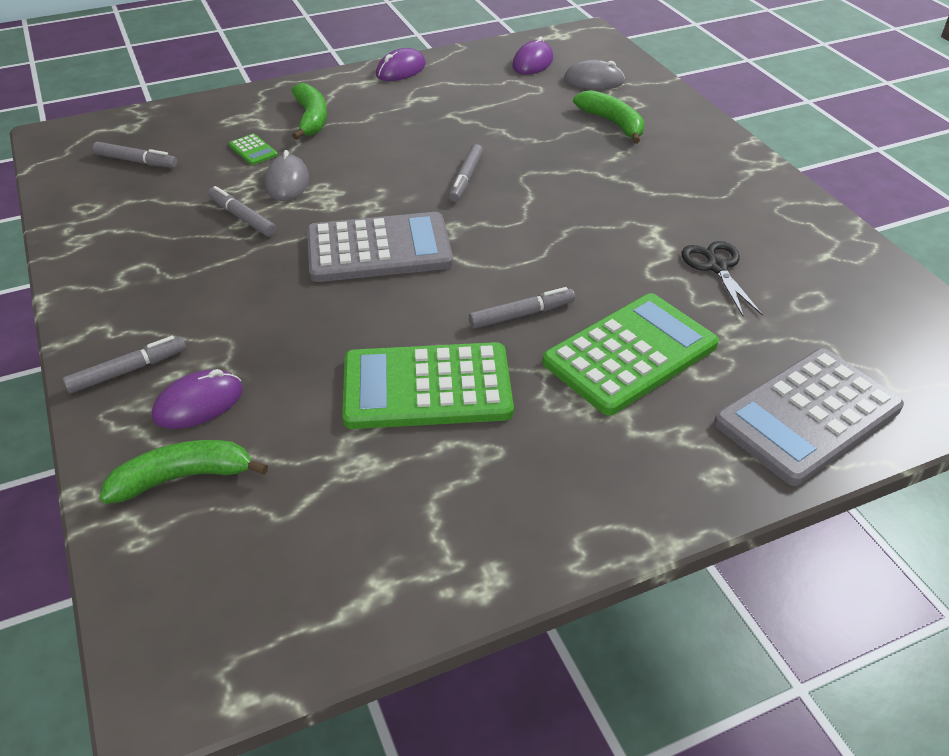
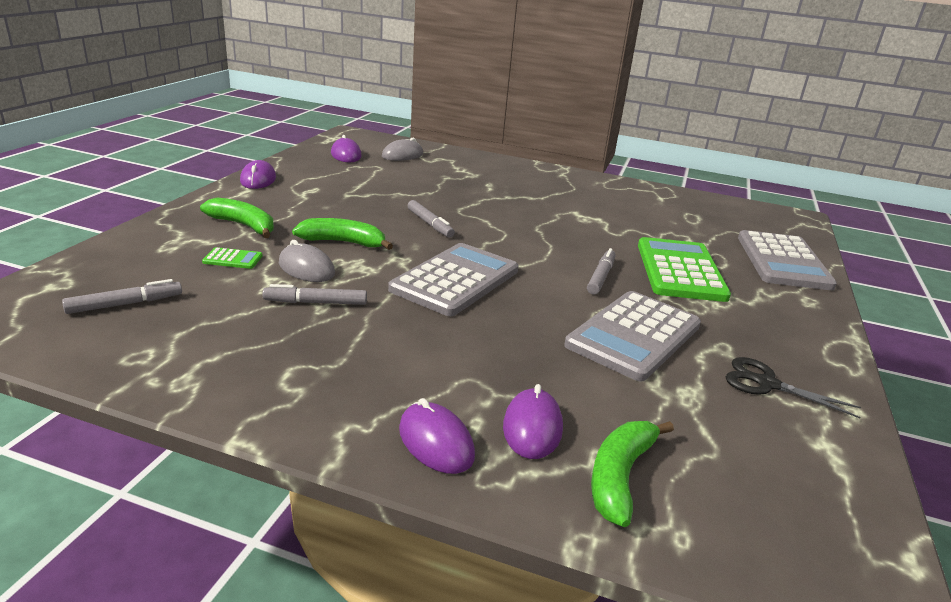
camera: 50 degrees left, 15 degrees down
grey marker [63,336,186,393] -> purple mouse [399,398,475,474]
green calculator [342,342,514,429] -> grey calculator [564,291,701,381]
green banana [573,90,644,144] -> green banana moved to [292,218,393,250]
black scissors [682,241,763,317] -> black scissors moved to [726,357,861,418]

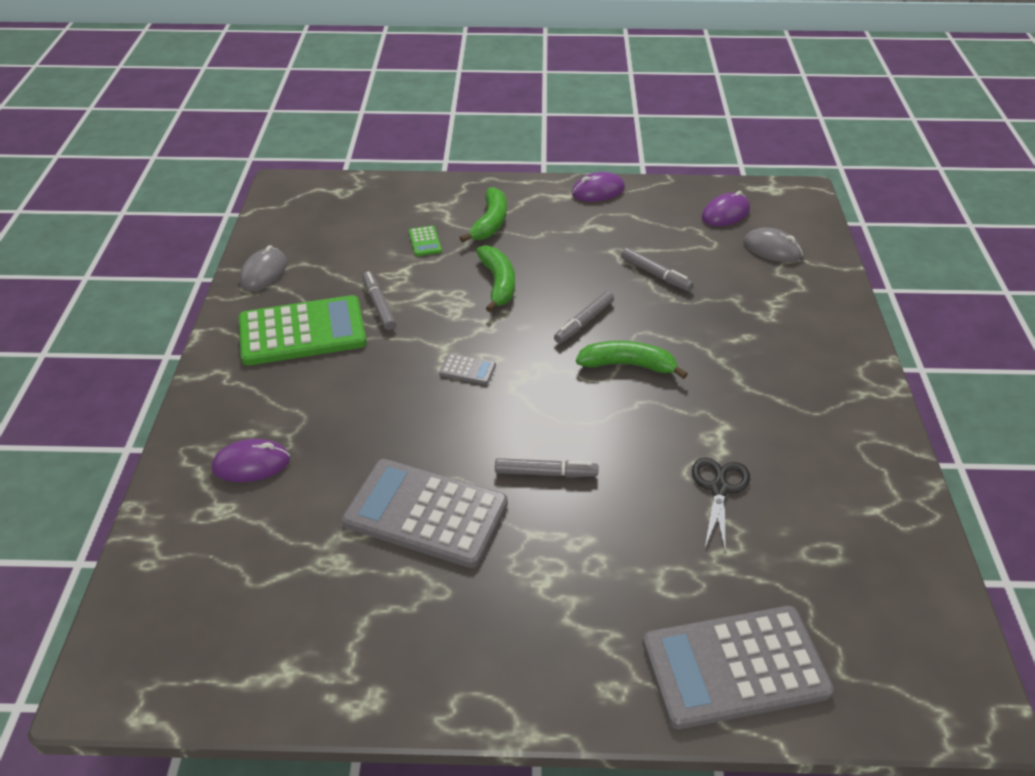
camera: 75 degrees right, 15 degrees up
grey marker [62,279,182,314] -> grey marker moved to [621,248,693,291]
grey mouse [279,240,335,282] -> grey mouse moved to [239,245,287,291]
grey calculator [388,243,519,316] -> grey calculator [439,353,496,385], size x0.40
purple mouse [399,398,475,474] -> none
green banana [591,421,674,527] -> green banana moved to [576,341,688,379]
green calculator [638,237,731,302] -> green calculator moved to [239,295,367,365]
black scissors [726,357,861,418] -> black scissors moved to [692,457,750,553]

